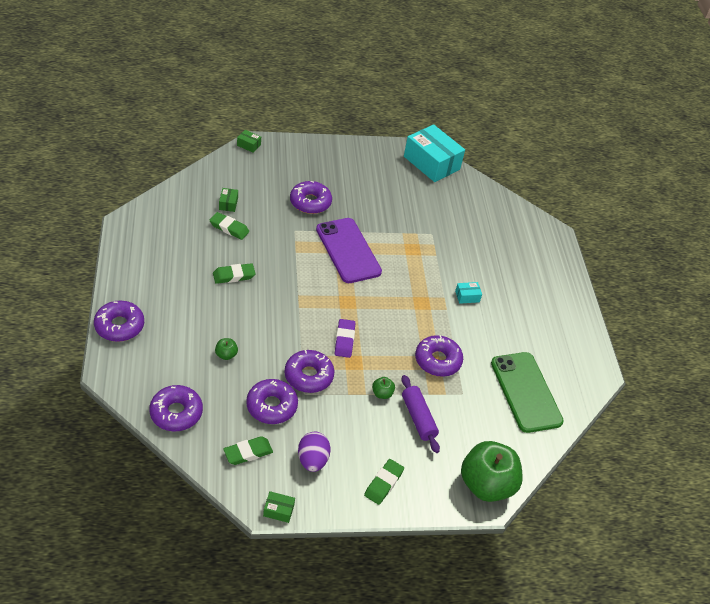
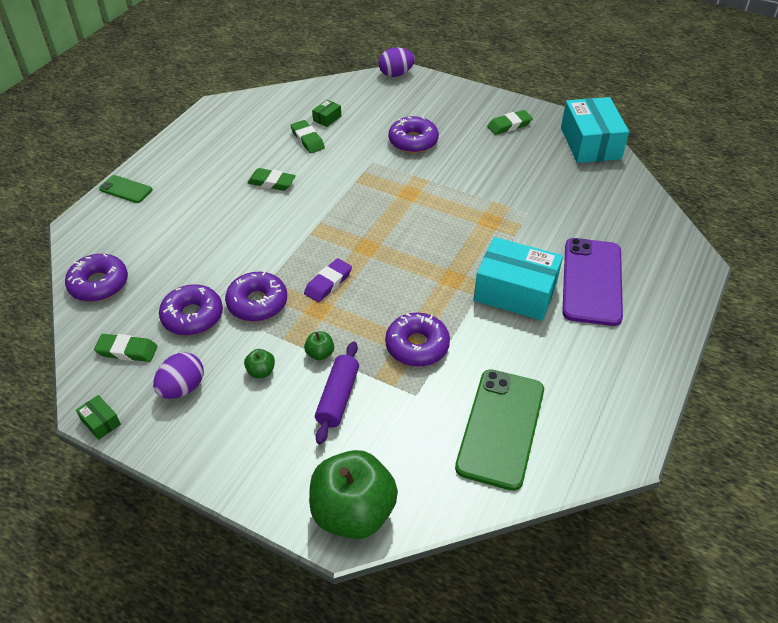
camera: 40 degrees right, 0 degrees up
purple donut [94,301,144,342] -> green phone [99,175,153,203]
green apple [215,338,238,360] -> green apple moved to [244,349,275,378]
green box [237,130,261,153] -> purple egg [378,48,415,77]
purple phone [316,218,382,283] -> purple phone moved to [562,238,623,326]
green eraser [364,459,404,505] -> green eraser moved to [487,110,533,135]
turquoise box [455,282,482,304] -> turquoise box [474,237,563,321], size x2.45

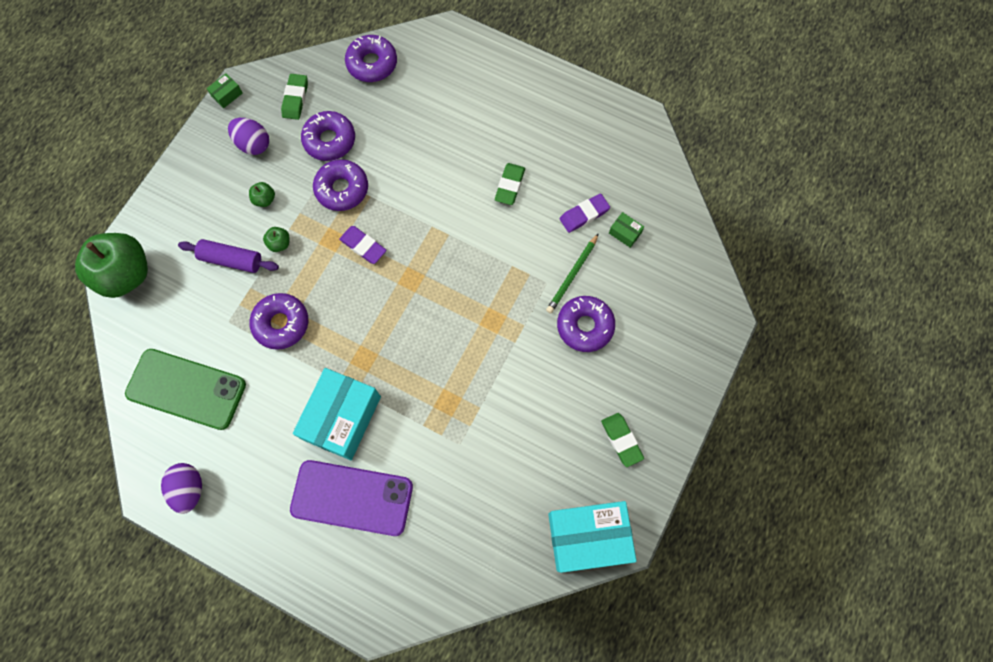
camera: 90 degrees right, 25 degrees up
green phone [99,175,153,203] -> none
green eraser [290,120,325,153] -> purple eraser [560,193,610,233]
purple egg [378,48,415,77] -> purple egg moved to [161,463,202,514]
none -> green pencil [546,233,599,313]

